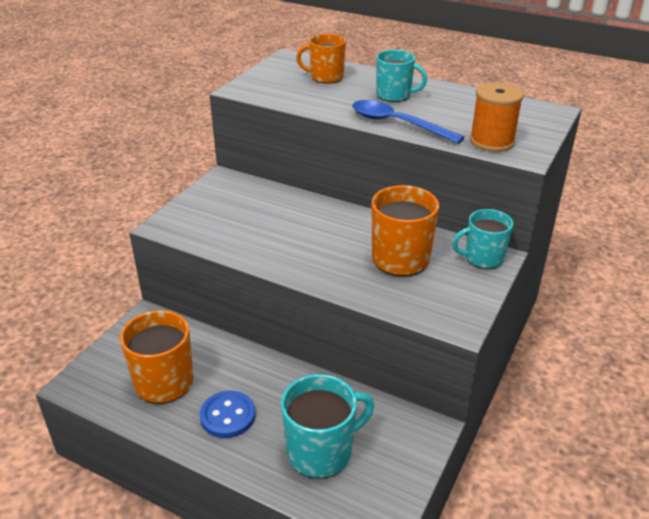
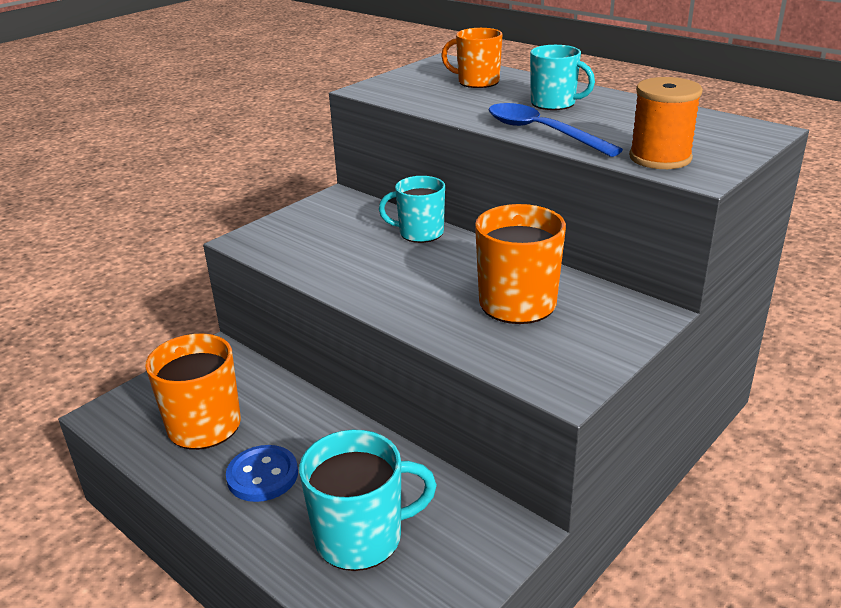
camera: 15 degrees right, 5 degrees down
turquoise mug [452,209,513,269] -> turquoise mug moved to [379,176,445,243]

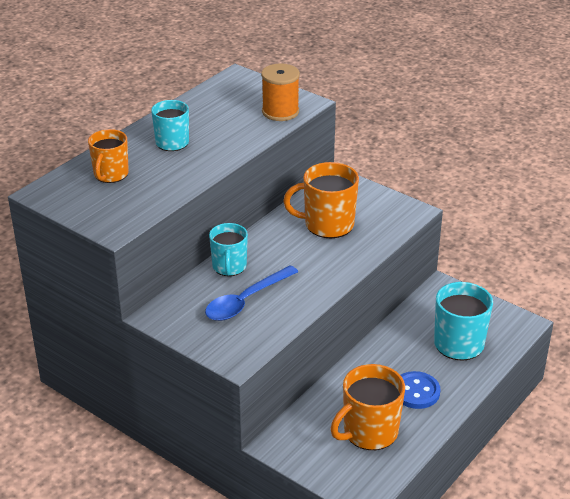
camera: 95 degrees left, 5 degrees up
blue spoon [489,103,623,157] -> blue spoon moved to [205,265,298,321]

